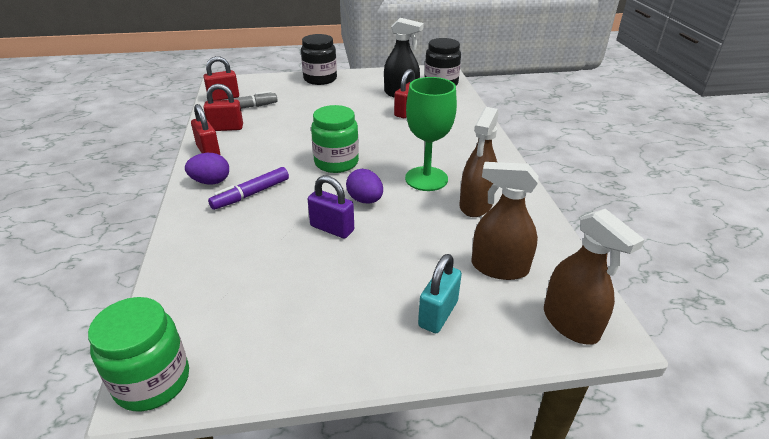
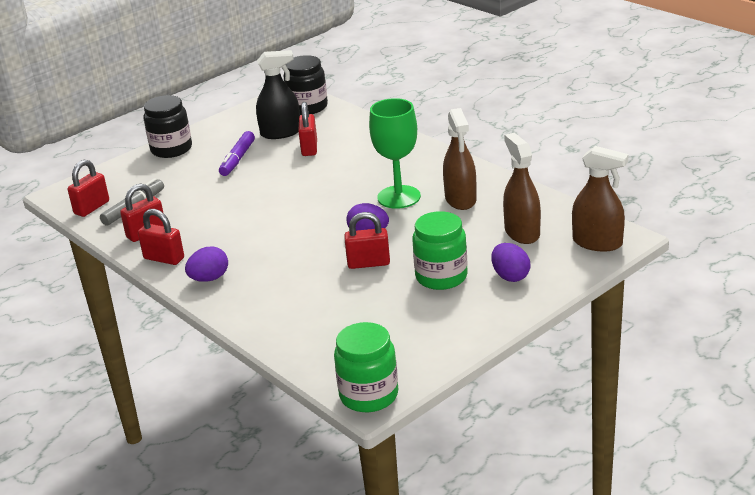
camera: 30 degrees left, 5 degrees down
purple marker [208,167,289,210] -> purple marker moved to [219,131,255,176]
purple padlock [308,175,354,238] -> red padlock [344,212,390,269]
green jar [311,105,359,173] -> green jar moved to [412,211,468,290]
turquoise padlock [418,254,462,333] -> purple egg [491,243,531,282]
brown spray bottle [472,162,539,280] -> brown spray bottle turned 90 degrees clockwise [503,133,541,244]

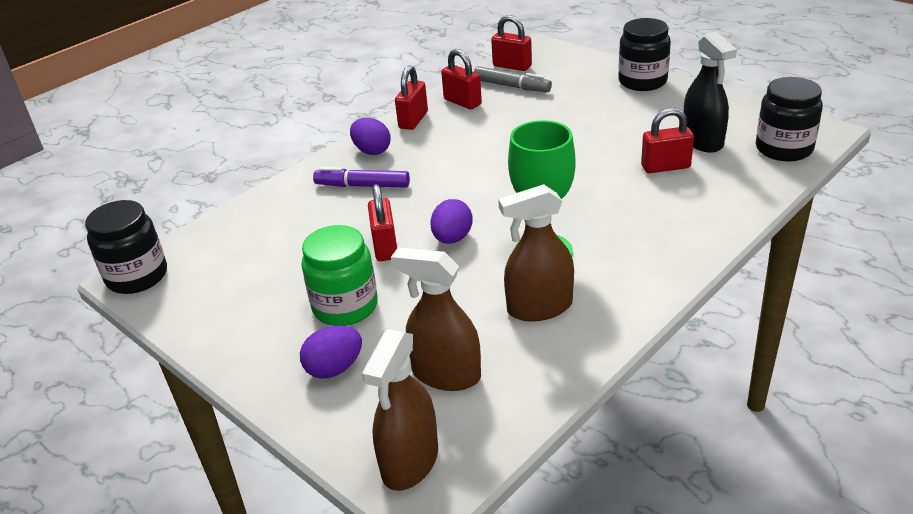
camera: 85 degrees right, 5 degrees up
purple marker [219,131,255,176] -> purple marker moved to [313,167,410,188]
green jar [334,322,398,412] -> black jar [85,200,167,294]
brown spray bottle [503,133,541,244] -> brown spray bottle turned 135 degrees counterclockwise [391,247,481,391]

